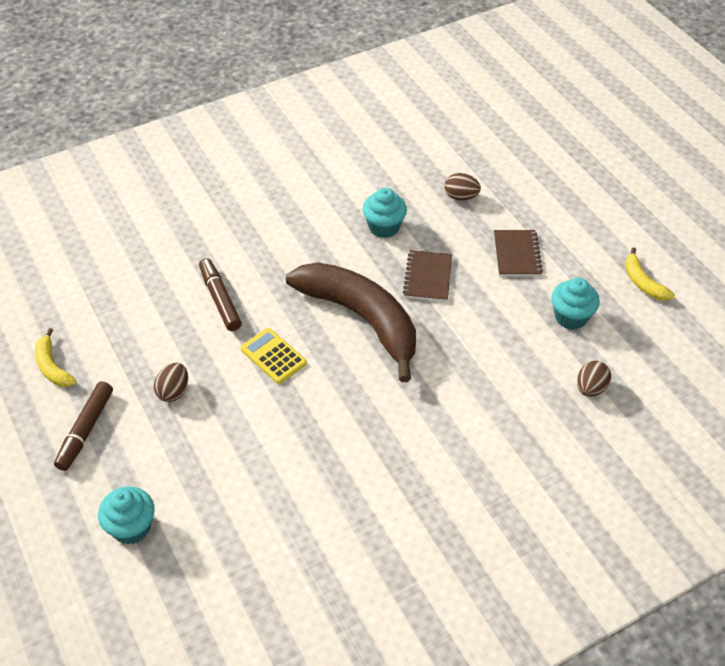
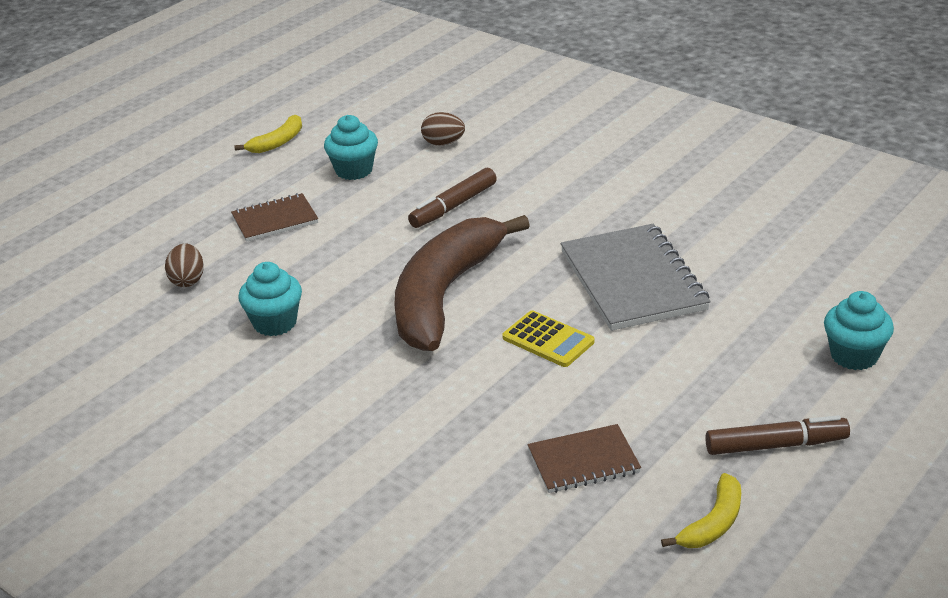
camera: 110 degrees left, 15 degrees down
brown egg [154,363,188,402] -> none
brown marker [199,258,242,331] -> brown marker moved to [408,168,497,228]
yellow calculator [240,328,307,384] -> yellow calculator turned 75 degrees counterclockwise [502,310,594,367]
brown notebook [403,250,452,302] -> brown notebook moved to [528,424,641,493]
none -> grey notebook [561,224,711,331]

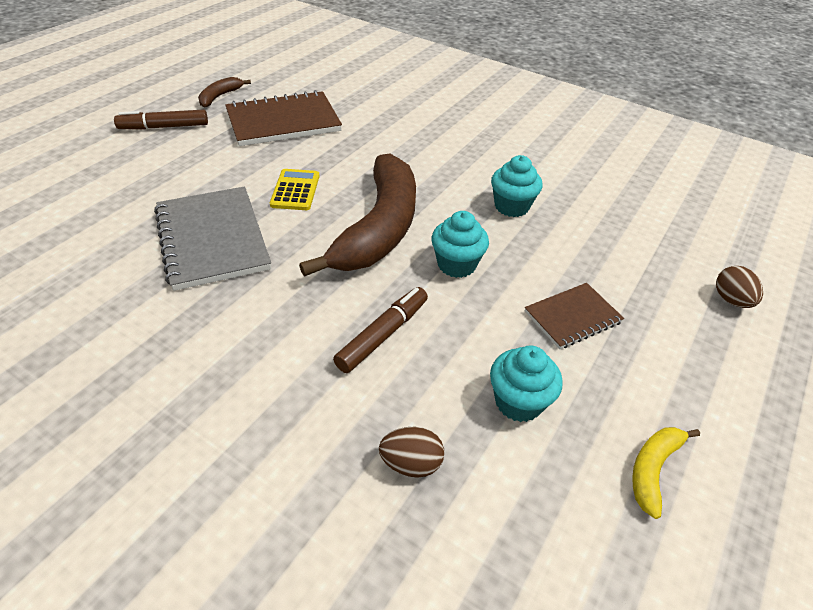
camera: 170 degrees right, 10 degrees up
brown egg [165,244,204,287] -> brown egg moved to [716,266,763,308]
yellow calculator [502,310,594,367] -> yellow calculator turned 60 degrees clockwise [270,169,320,210]
brown notebook [528,424,641,493] -> brown notebook [225,90,342,146], size x1.78
yellow banana [661,473,741,548] -> brown banana [198,77,251,107]
turquoise cupcake [824,291,894,370] -> turquoise cupcake moved to [431,211,489,278]

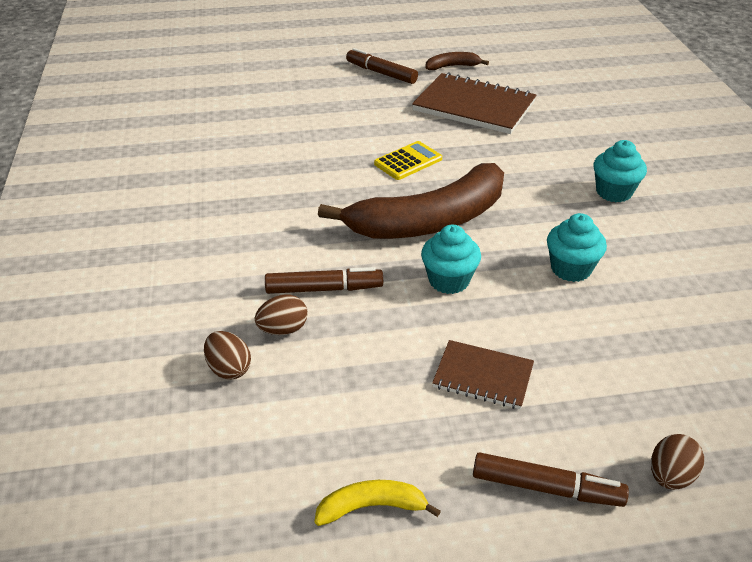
camera: 50 degrees right, 5 degrees down
grey notebook [154,186,271,291] -> none
turquoise cupcake [490,345,563,422] -> turquoise cupcake moved to [593,140,647,202]
none -> brown egg [255,295,308,335]
none -> brown marker [473,452,629,507]

